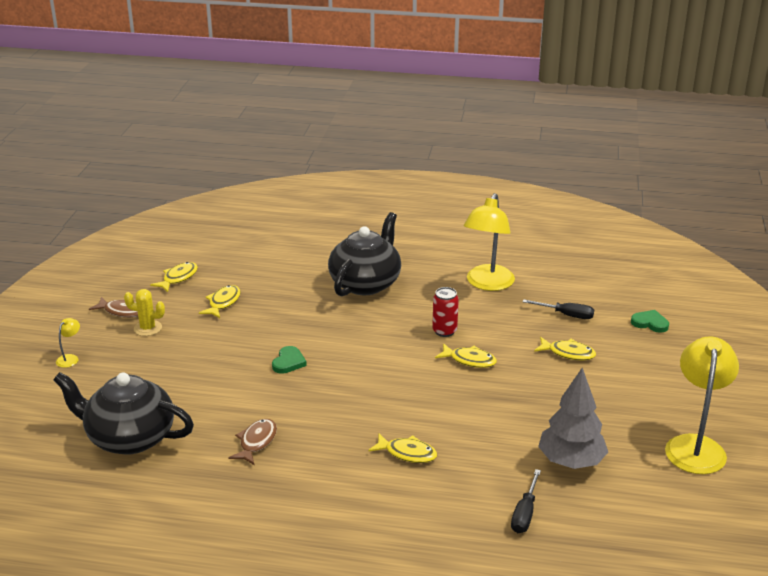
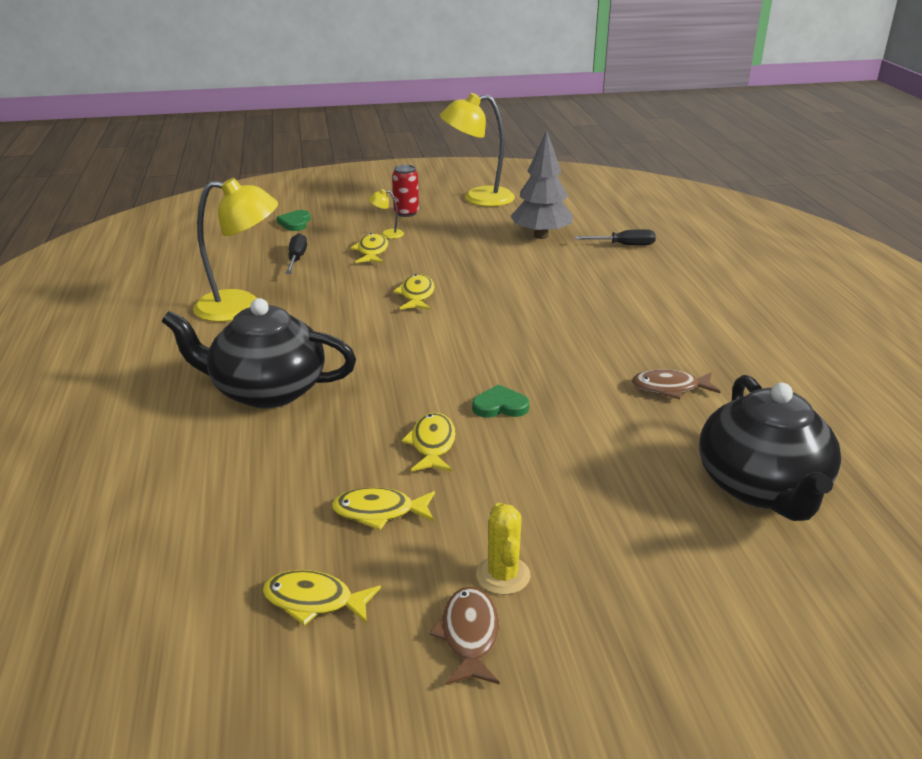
camera: 110 degrees left, 0 degrees up
yellow lamp [56,318,80,368] -> yellow lamp moved to [369,189,404,239]
yellow fish [368,434,437,463] -> yellow fish moved to [402,413,456,472]
red can [432,287,459,337] -> red can moved to [392,165,419,217]

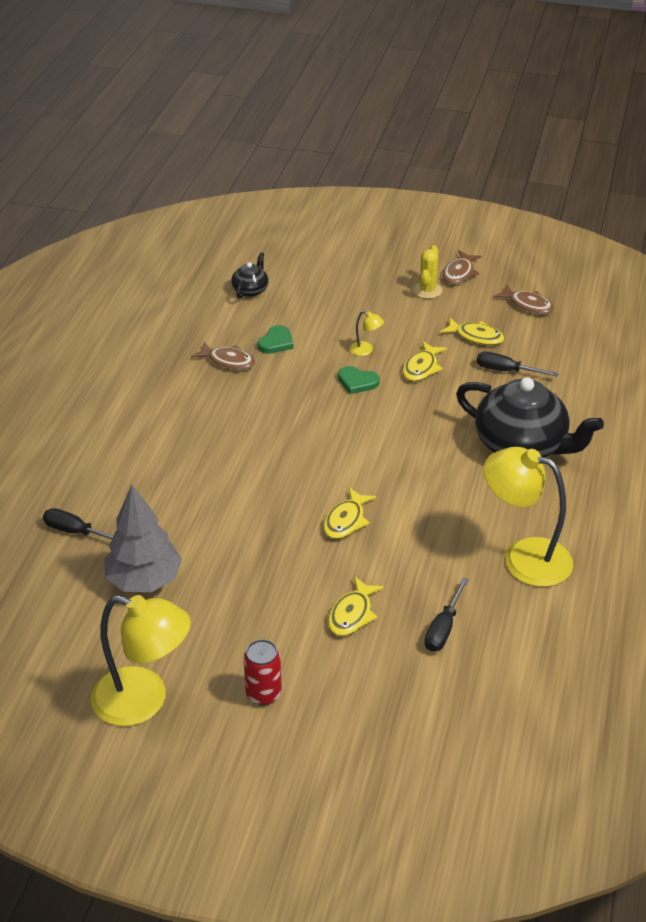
camera: 155 degrees left, 10 degrees up
yellow fish [263,570,381,626] -> brown fish [493,285,554,314]
green heart [276,210,311,231] -> green heart moved to [258,325,294,354]
yellow lamp [369,189,404,239] -> yellow lamp moved to [350,311,384,356]
black teapot [699,375,841,521] -> black teapot [231,252,269,298], size x0.46
none -> black screwdriver [476,352,559,377]

